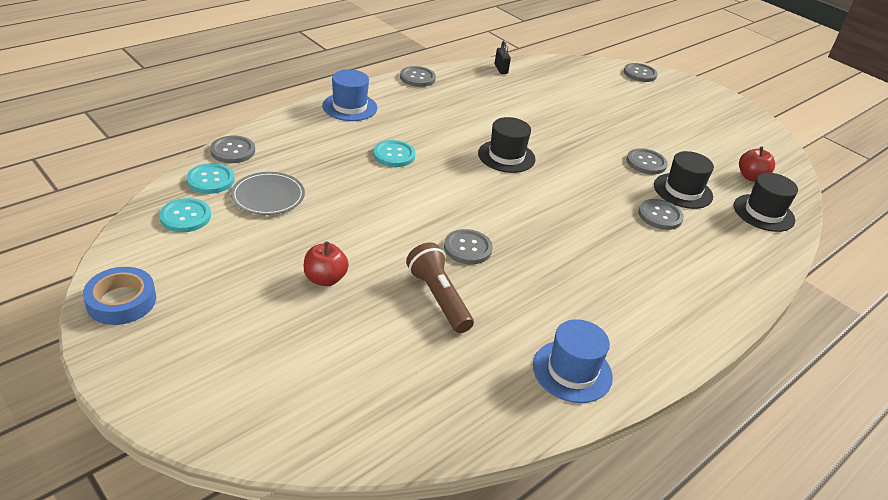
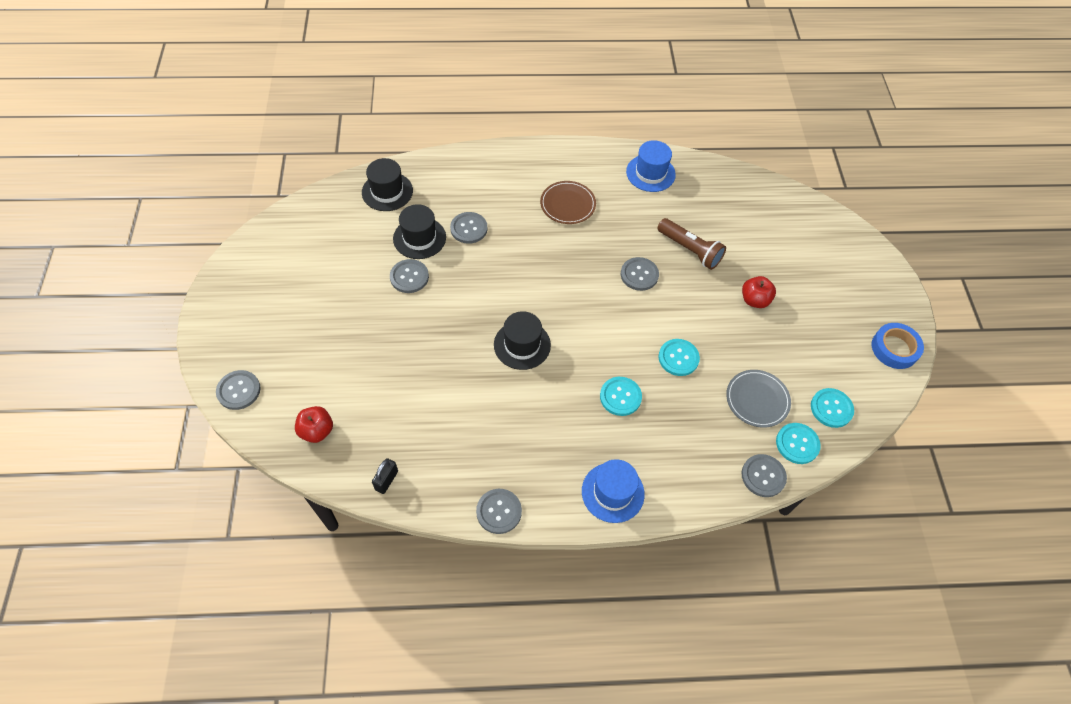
camera: 140 degrees left, 20 degrees up
brown flashlight [406,242,474,333] -> brown flashlight turned 60 degrees counterclockwise [657,218,726,270]
red apple [739,146,775,182] -> red apple moved to [295,406,333,443]
none -> brown plate [540,181,596,224]
none -> turquoise button [659,339,700,376]

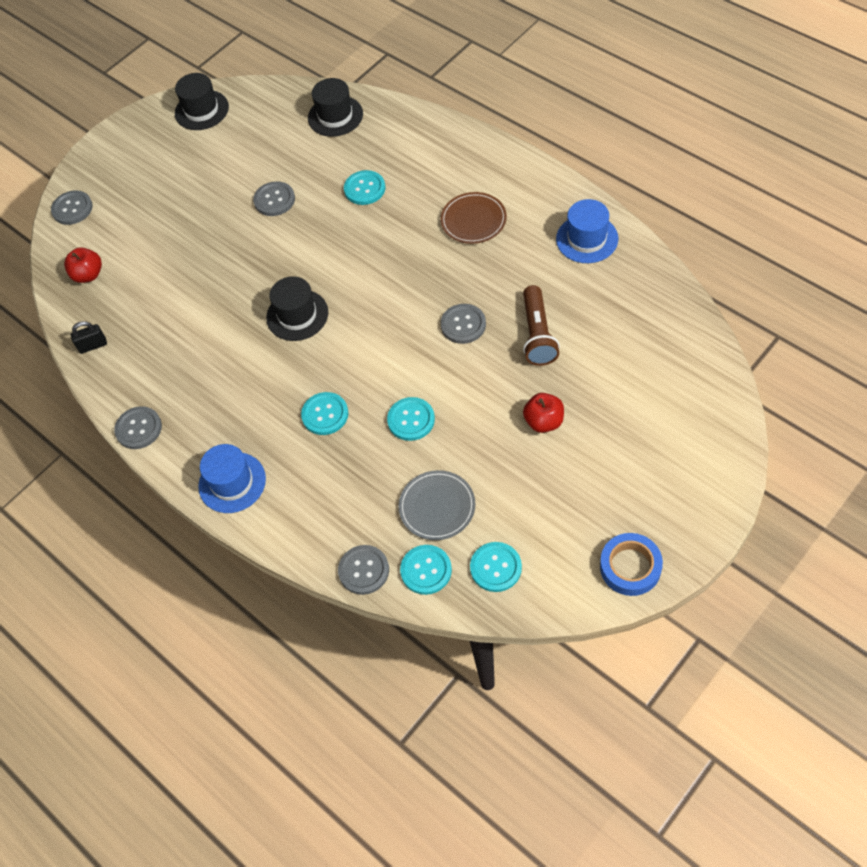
camera: 55 degrees right, 0 degrees up
black hat [393,204,446,259] -> black hat moved to [175,73,229,130]
grey button [450,212,488,244] -> turquoise button [344,170,385,205]

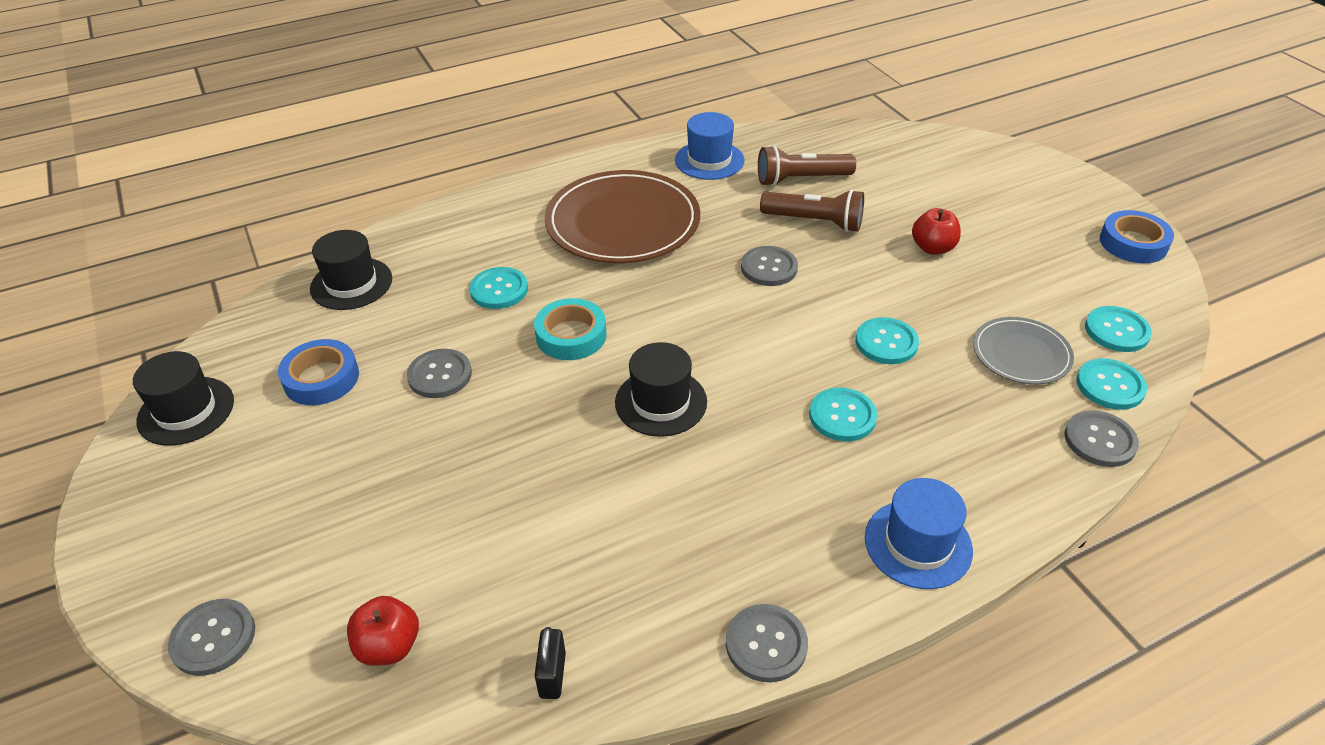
camera: 75 degrees left, 15 degrees down
brown plate [440,192,507,244] -> brown plate [545,170,700,263], size x1.88
none -> blue tape [278,339,359,405]
none -> turquoise tape [534,298,607,360]
none -> brown flashlight [758,145,856,186]

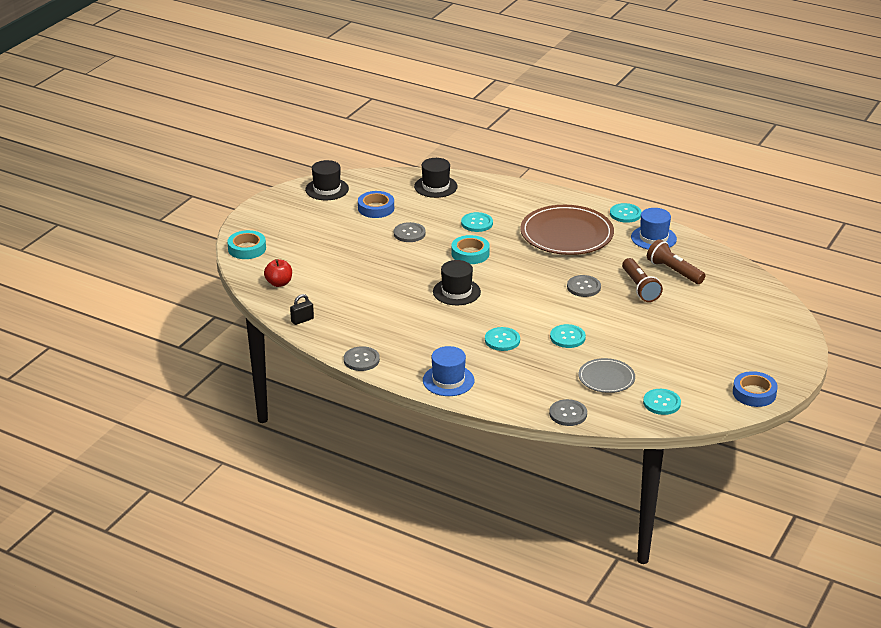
camera: 55 degrees right, 10 degrees down
grey button [168,599,255,676] -> turquoise tape [227,230,266,259]
red apple [912,208,961,255] -> none
turquoise button [1077,358,1147,410] -> turquoise button moved to [610,203,642,223]

